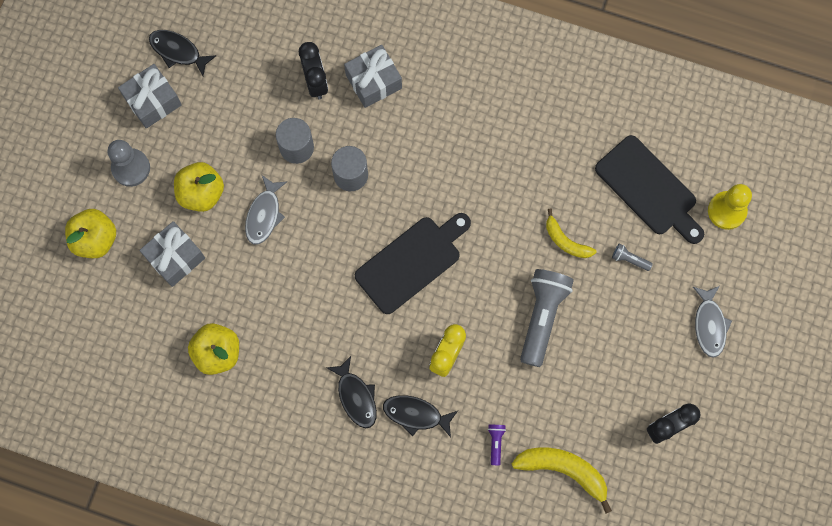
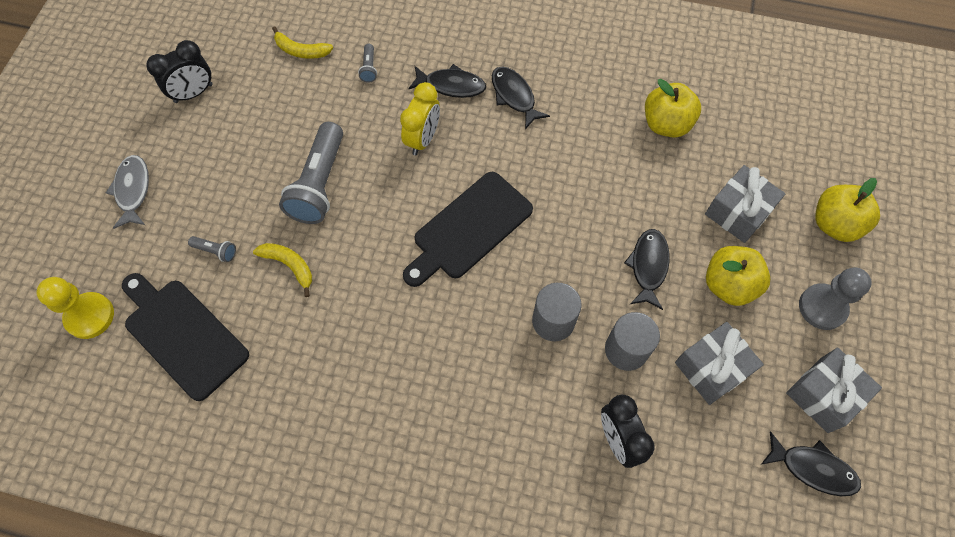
camera: 175 degrees right, 10 degrees down
grey fish [245,175,287,245] -> black fish [624,229,669,310]
grey gift [344,45,402,108] -> grey gift moved to [675,322,764,405]
purple flashlight [488,424,506,466] -> grey flashlight [358,44,377,83]
yellow banana [512,448,612,514] -> yellow banana [272,26,333,59], size x0.63

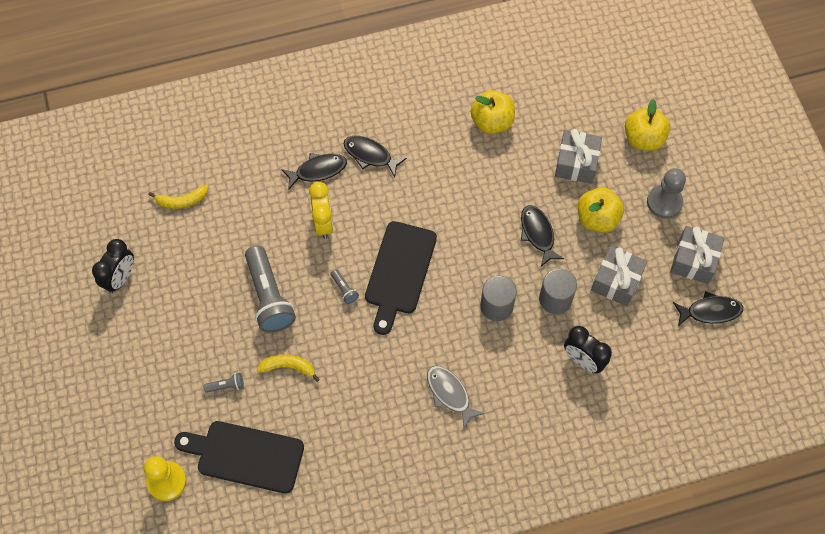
camera: 30 degrees left, 0 degrees up
grey fish [106,155,149,229] -> grey fish moved to [427,366,485,428]
grey flashlight [358,44,377,83] -> grey flashlight moved to [330,269,359,304]

